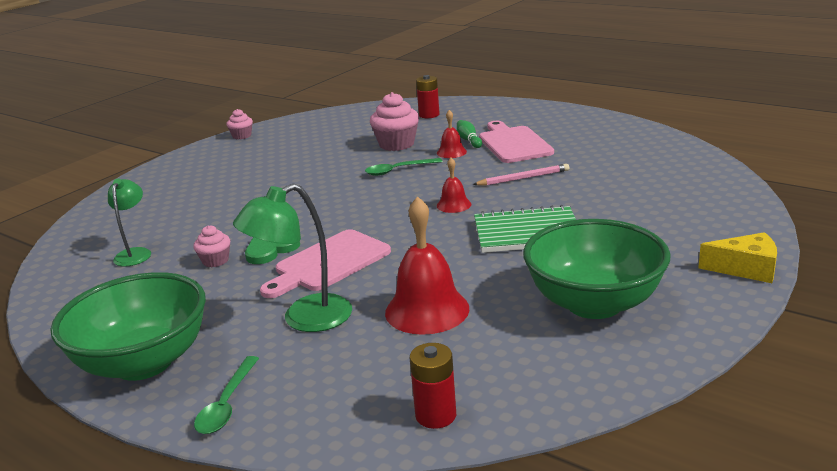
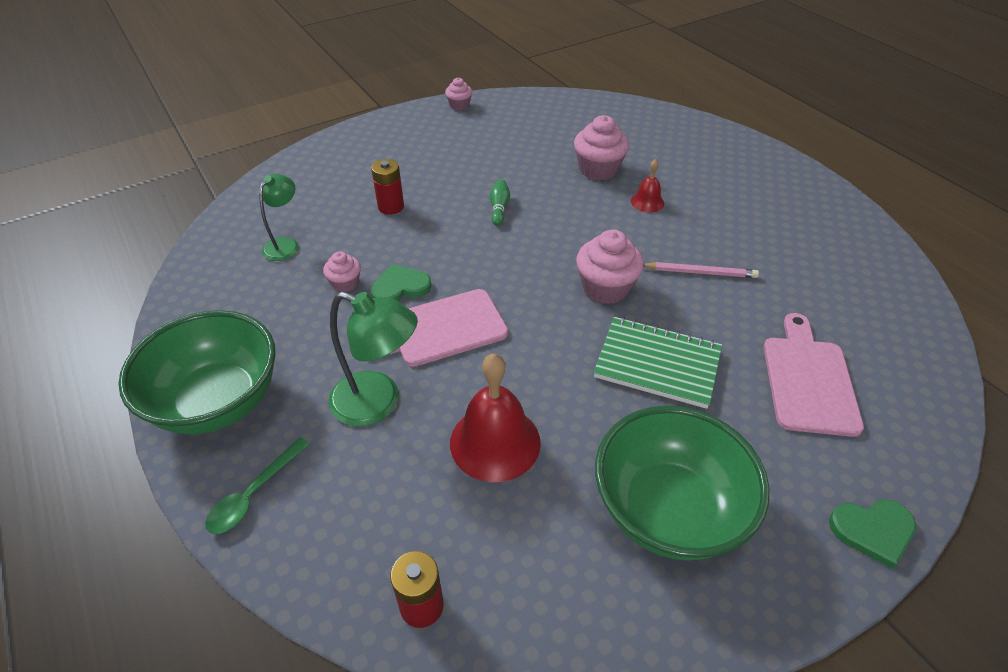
camera: 20 degrees right, 20 degrees up
green lamp [233,183,352,332] -> green lamp turned 150 degrees counterclockwise [328,292,418,426]
green spoon [365,158,442,176] -> none
red battery [416,75,440,118] -> red battery moved to [371,159,404,215]
red bell [437,158,471,213] -> pink cupcake [576,229,644,304]
green bowling pin [457,120,482,148] -> green bowling pin moved to [490,179,510,226]
pink cutting board [479,121,554,163] -> pink cutting board moved to [763,313,864,437]
yellow cheese [698,232,777,283] -> green heart [829,499,916,569]

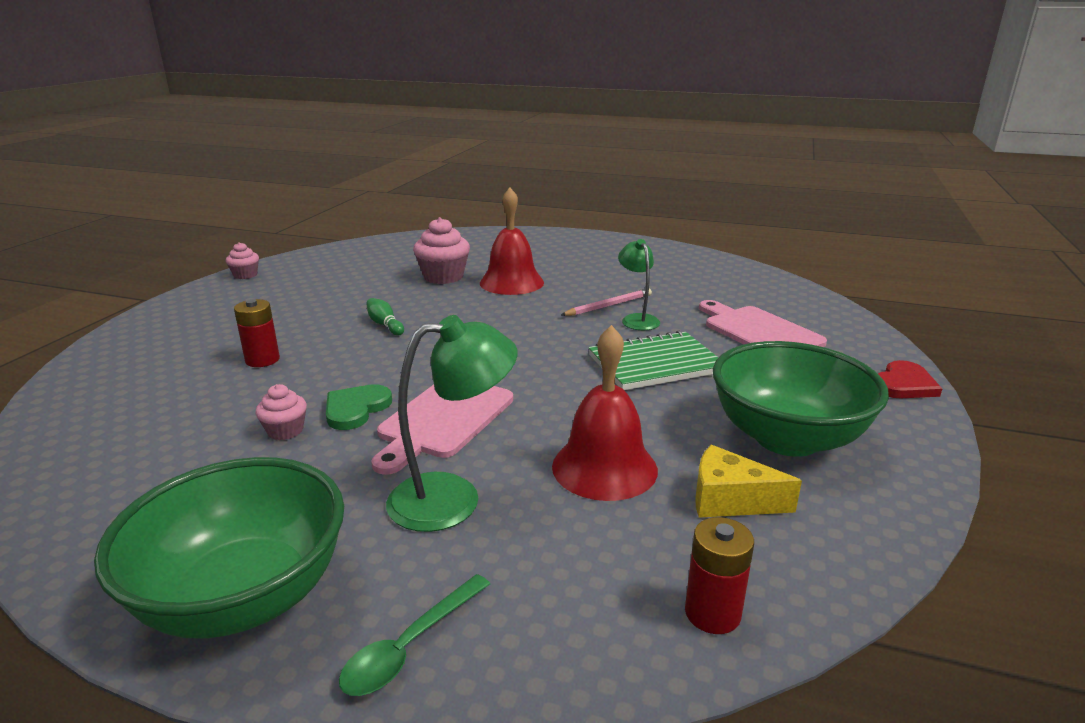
camera: 40 degrees left, 20 degrees down
green spoon [205,437,310,534] -> green spoon turned 45 degrees clockwise [339,574,490,696]
green lamp [259,174,299,261] -> green lamp moved to [618,239,660,330]
pink cupcake [576,229,644,304] -> none
red bell [631,159,664,213] -> red bell [480,188,544,295], size x1.93
green heart [829,499,916,569] -> red heart [878,360,942,398]
none -> yellow cheese [695,445,802,518]

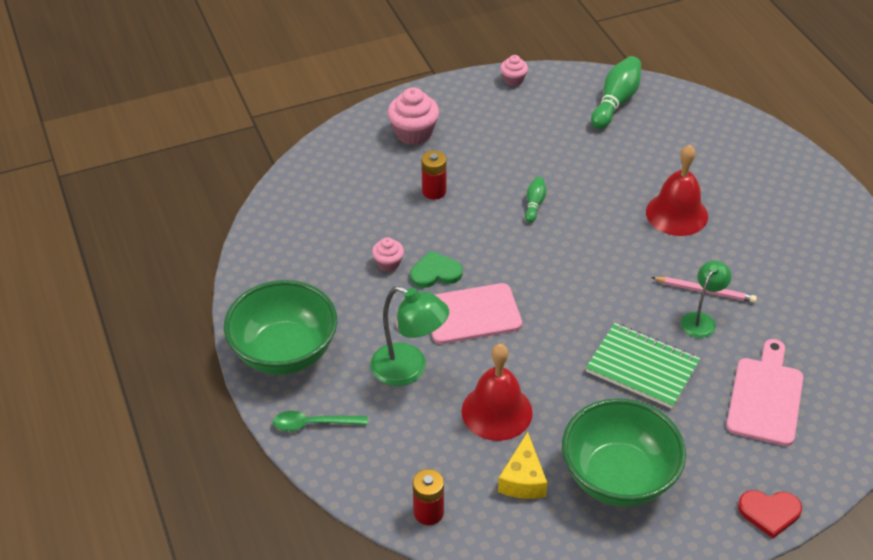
camera: 50 degrees right, 20 degrees up
pink cupcake [413,217,470,284] -> pink cupcake moved to [388,87,439,145]
yellow cheese [695,445,802,518] -> yellow cheese turned 150 degrees counterclockwise [498,432,547,499]
none -> green bowling pin [591,56,641,129]

